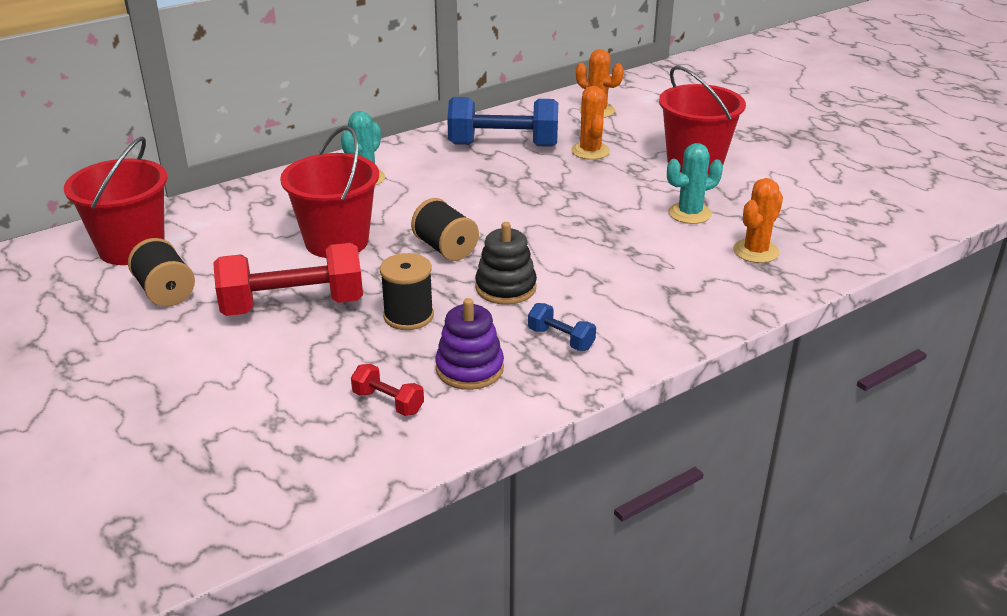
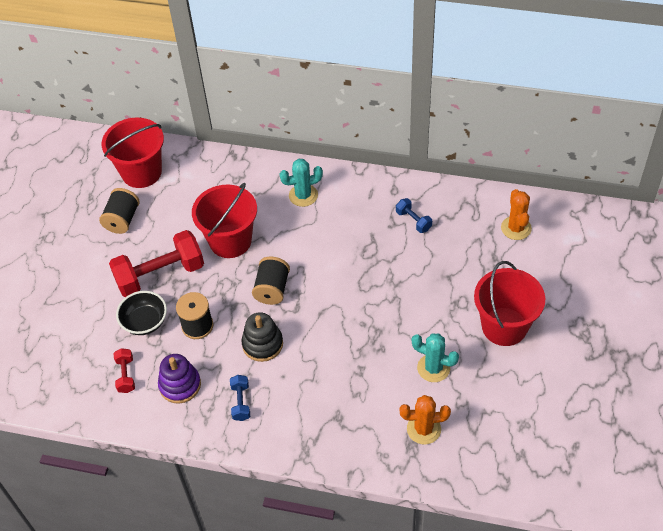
camera: 50 degrees right, 20 degrees up
red dumbbell [213,243,363,316] -> red dumbbell turned 60 degrees counterclockwise [109,230,204,297]
blue dumbbell [447,97,558,147] -> blue dumbbell [396,198,432,233], size x0.46
orange cactus [571,86,610,160] -> none
none -> black bowl [116,291,167,335]

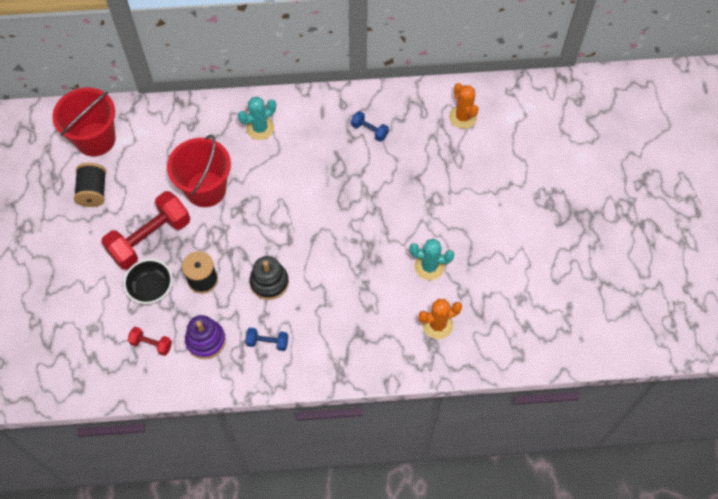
camera: 20 degrees left, 10 degrees up
red dumbbell [113,348,135,393] -> red dumbbell turned 45 degrees counterclockwise [128,327,172,356]
blue dumbbell [230,375,250,421] -> blue dumbbell turned 60 degrees counterclockwise [245,328,288,351]
black spool [252,257,290,305] -> none
red bucket [474,261,545,346] -> none

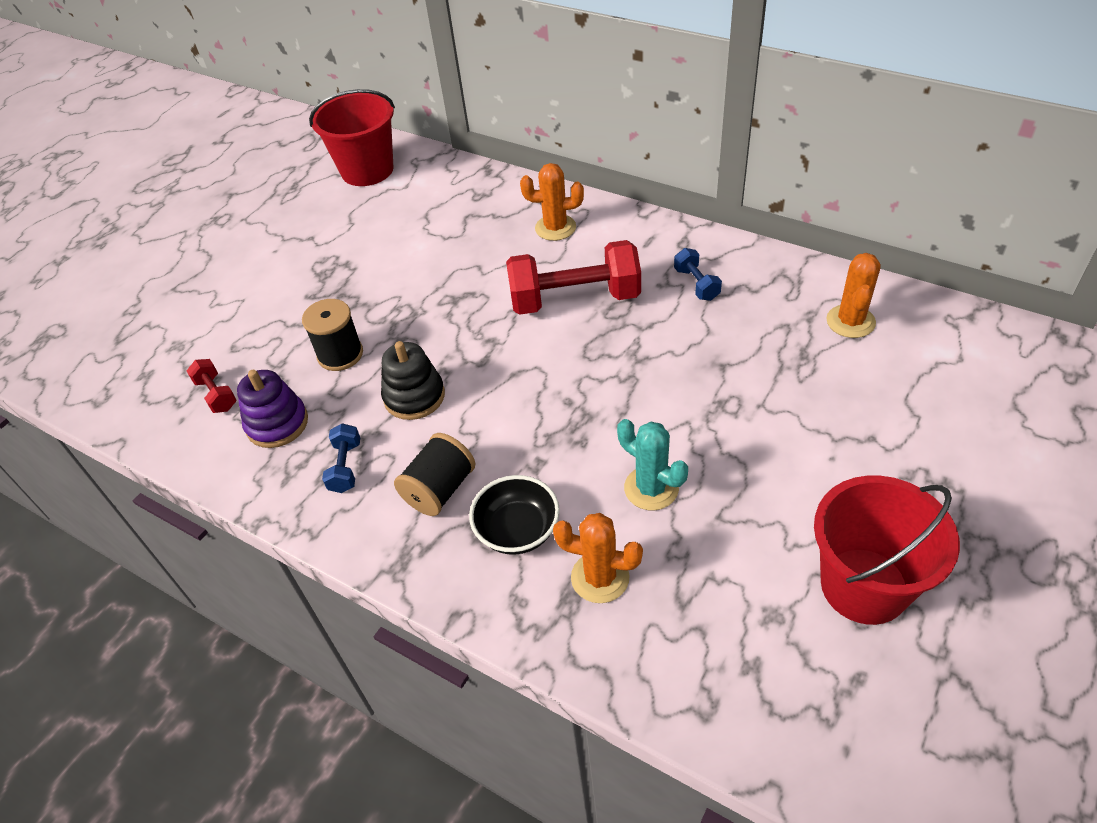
camera: 40 degrees right, 15 degrees down
black spool [74,163,106,207] -> black spool moved to [394,433,475,516]
red dumbbell [101,191,190,270] -> red dumbbell moved to [506,240,641,315]
black bowl [123,259,173,304] -> black bowl moved to [469,475,560,555]
red bucket [167,135,231,207] -> red bucket moved to [814,476,960,625]
turquoise cactus [238,97,276,140] -> orange cactus [520,163,584,241]
blue dumbbell [245,328,288,351] -> blue dumbbell turned 45 degrees clockwise [322,423,360,493]

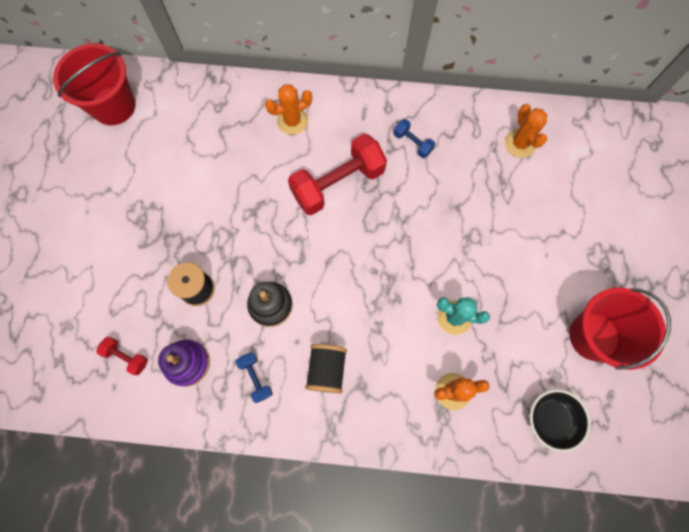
camera: 30 degrees left, 25 degrees up
black bowl [469,475,560,555] -> black bowl moved to [530,389,591,452]

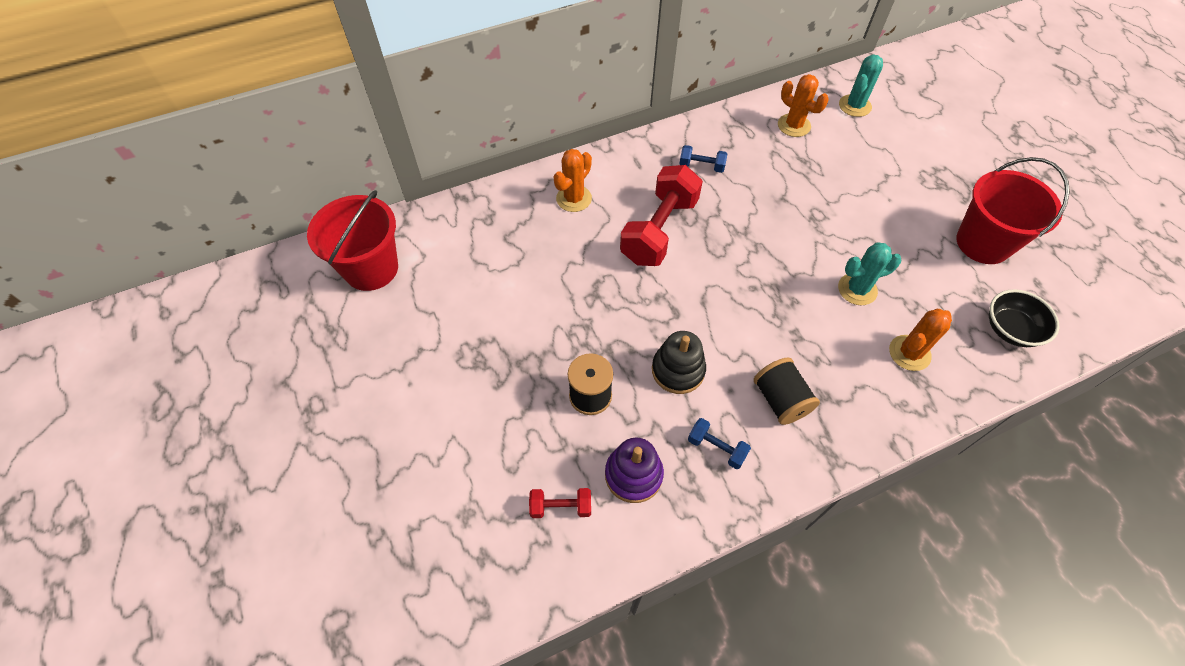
camera: 30 degrees left, 15 degrees down
none -> turquoise cactus [839,54,883,117]

